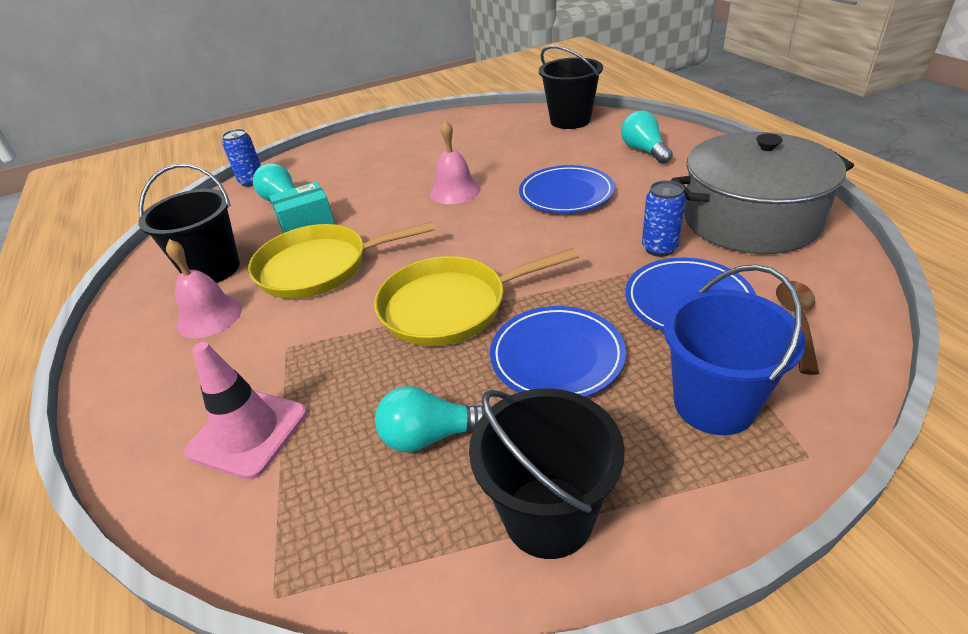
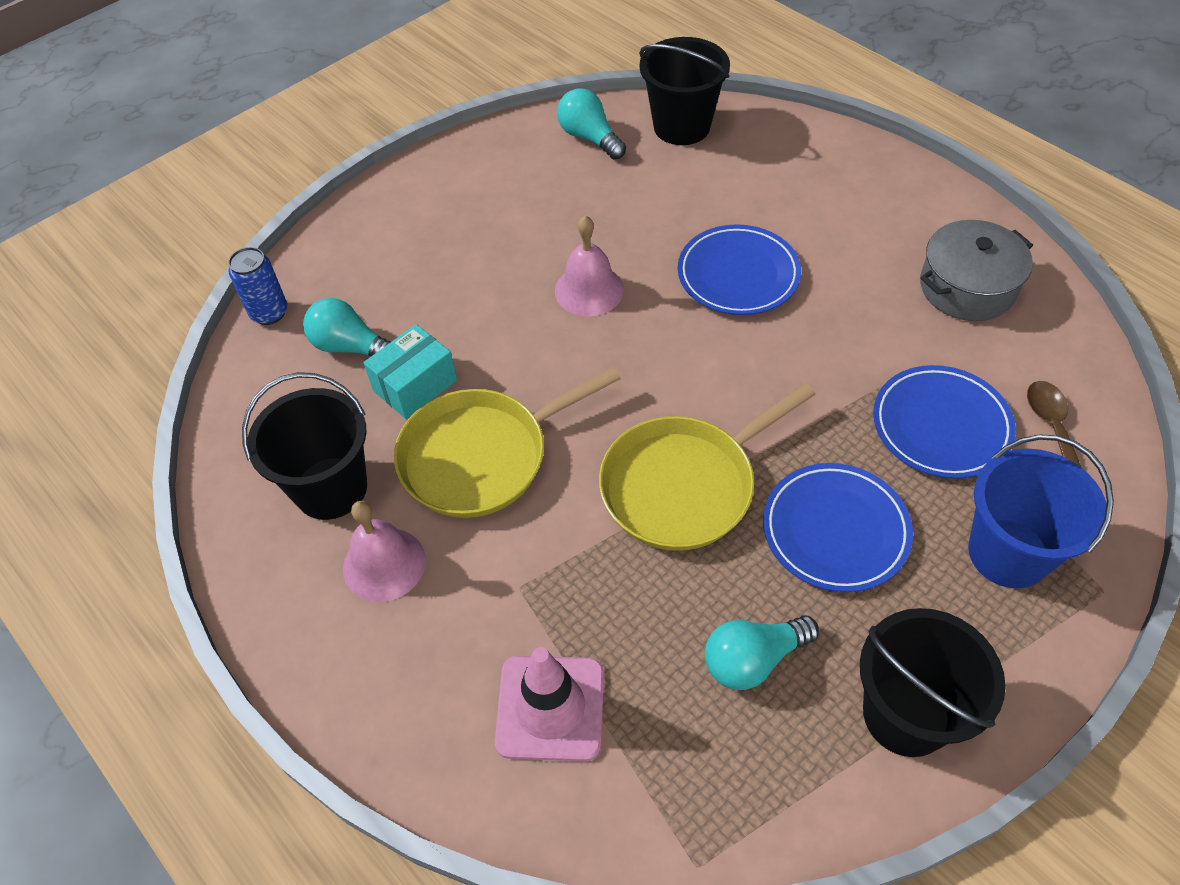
camera: 20 degrees left, 15 degrees up
turquoise light bulb [621,111,673,164] -> turquoise light bulb moved to [557,88,626,160]
blue can [642,180,686,257] -> none
grey pot [671,132,854,254] -> grey pot [920,220,1033,321], size x0.62

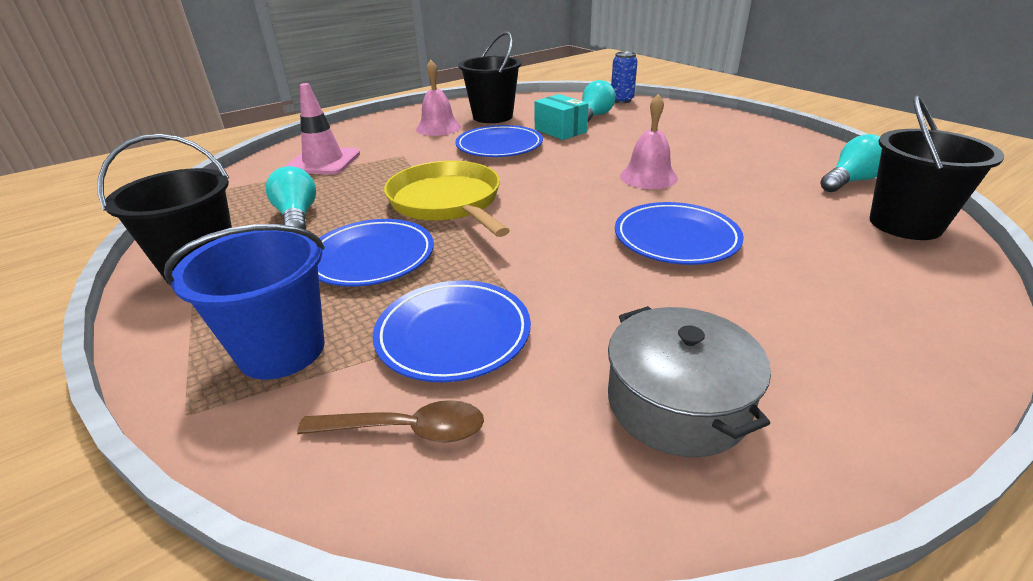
camera: 95 degrees right, 20 degrees down
yellow pan [394,367,621,518] -> blue plate [455,125,543,157]

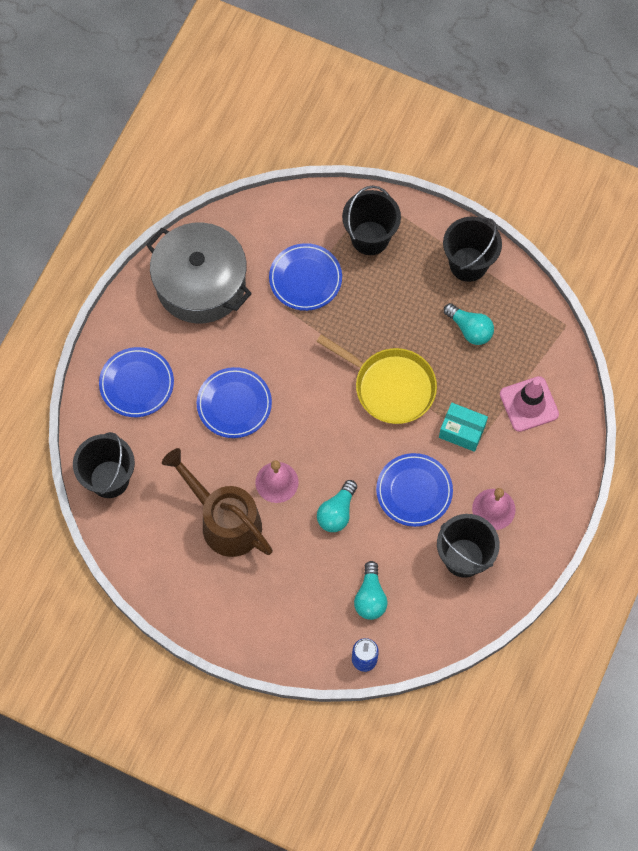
camera: 150 degrees right, 35 degrees up
blue bucket [164,224,325,380] -> black bucket [342,186,401,255]
brown spoon [297,400,484,442] -> none
blue plate [318,219,434,287] -> blue plate moved to [99,347,174,417]
turquoise box [534,94,589,140] -> turquoise box moved to [439,403,488,452]
grey pot [608,306,771,457] -> grey pot [146,222,252,324], size x1.62
turquoise light bulb [820,134,882,192] -> turquoise light bulb moved to [317,480,357,532]
none -> brown watering can [162,448,273,557]

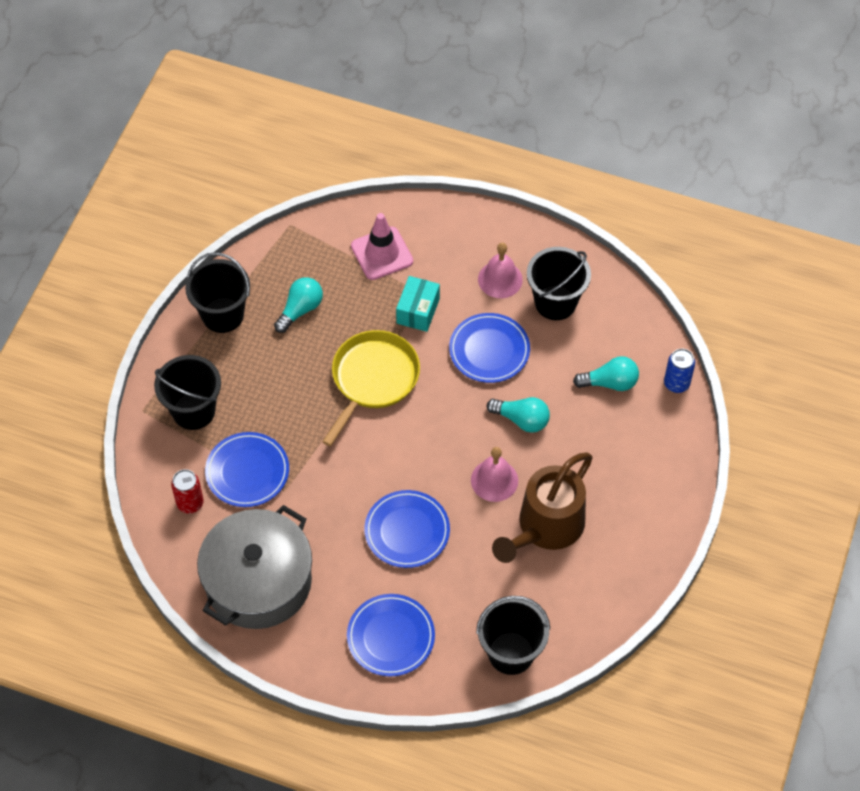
camera: 95 degrees left, 10 degrees down
none -> red can [171,469,204,514]

